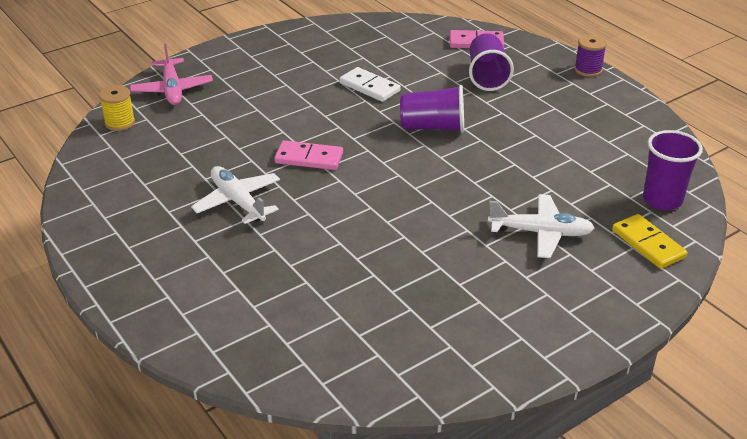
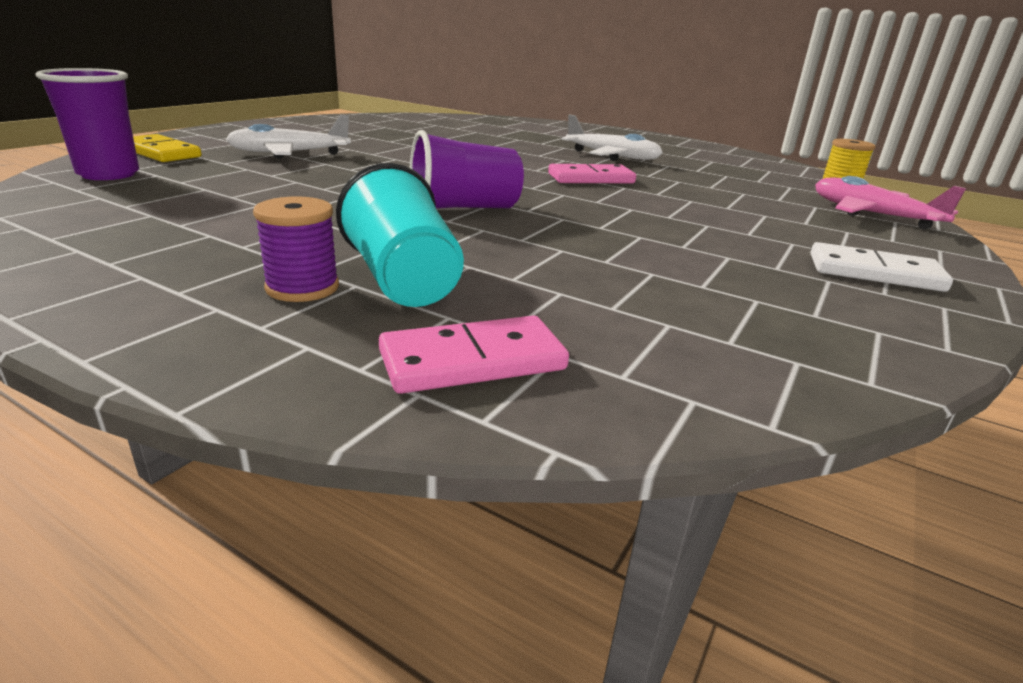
camera: 155 degrees right, 10 degrees down
white domino [340,67,400,102] -> white domino moved to [811,242,953,292]
purple cup [469,34,514,91] -> turquoise cup [336,163,464,307]
purple spool [574,35,607,77] -> purple spool moved to [253,196,339,302]

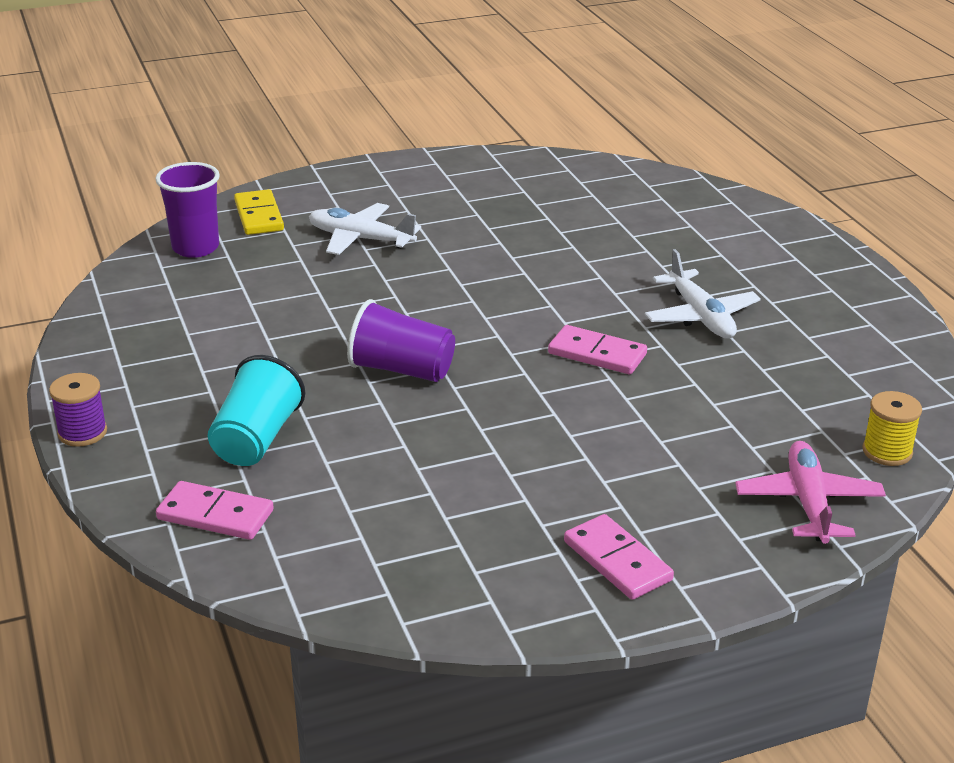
camera: 40 degrees right, 5 degrees up
purple spool [253,196,339,302] -> purple spool moved to [49,373,107,447]
white domino [811,242,953,292] -> pink domino [564,514,674,600]

